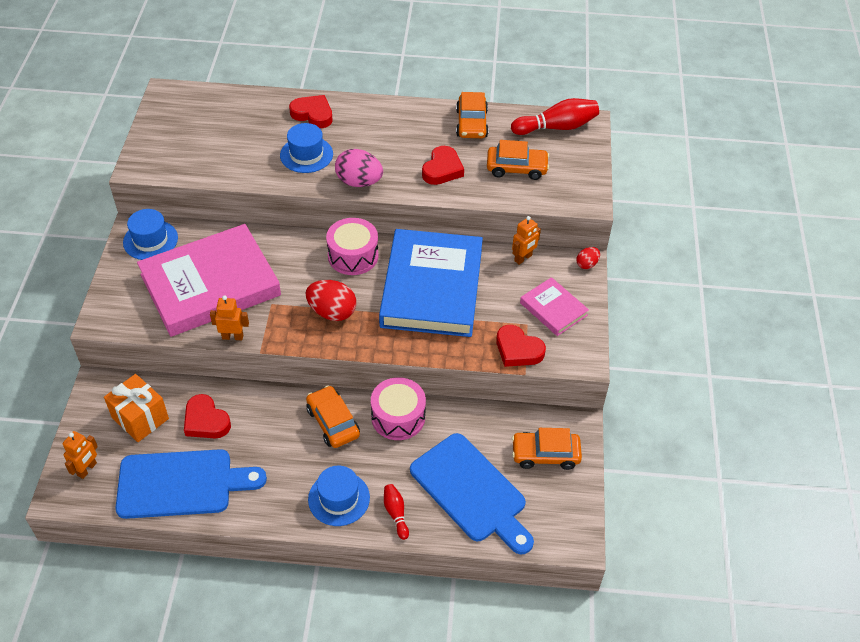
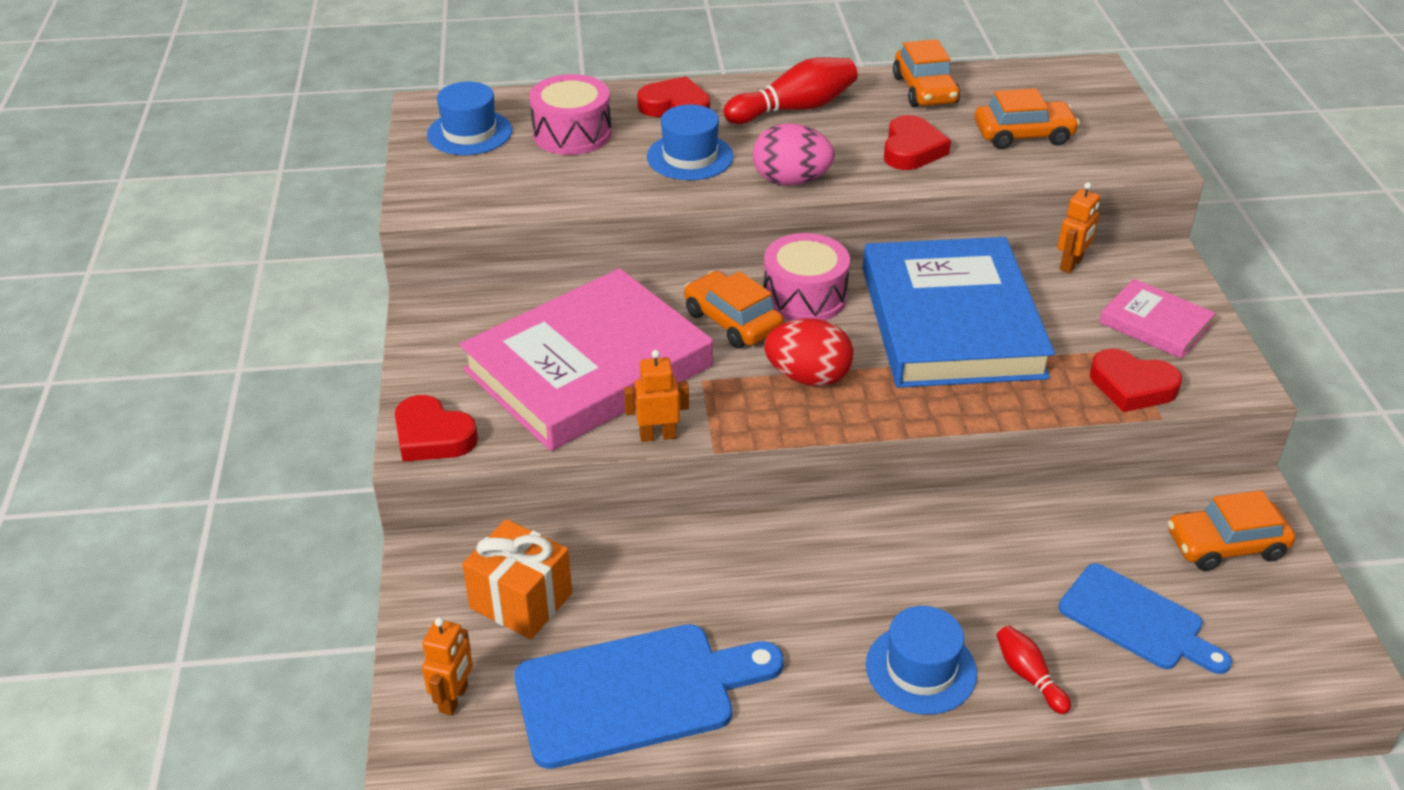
camera: 10 degrees left, 10 degrees down
blue hat [123,209,178,260] -> blue hat moved to [427,82,512,155]
red heart [184,394,231,438] -> red heart moved to [395,395,478,462]
orange car [306,385,360,448] -> orange car moved to [684,271,784,348]
pink drum [371,377,426,440] -> pink drum moved to [529,74,611,155]
blue cutting board [410,433,534,554] -> blue cutting board [1058,563,1232,674], size x0.66
red bowling pin [511,98,599,135] -> red bowling pin moved to [723,57,858,124]
red egg [577,247,600,269] -> none

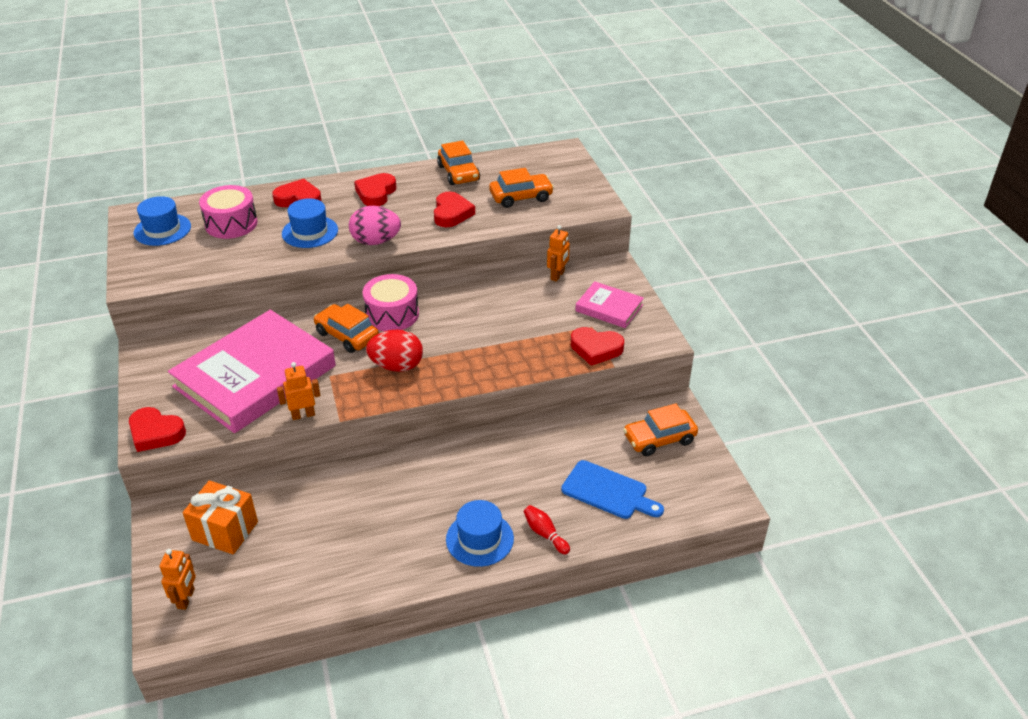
camera: 10 degrees left, 0 degrees up
blue cutting board [514,624,784,769] -> none
red bowling pin [723,57,858,124] -> red heart [354,173,397,206]
blue book [863,237,1055,388] -> none

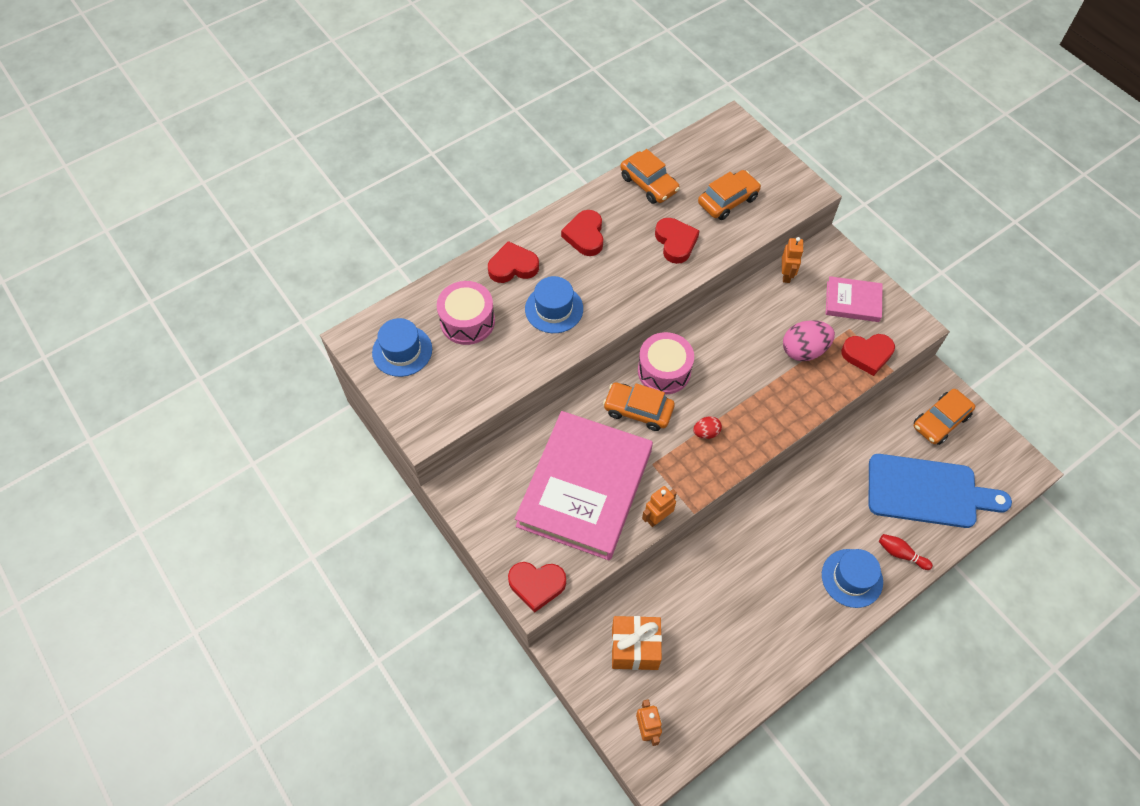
camera: 20 degrees left, 20 degrees up
pink egg [349,206,401,245] -> pink egg moved to [783,320,835,361]
red egg [366,330,423,372] -> red egg [693,416,722,439], size x0.54
blue cutting board [561,460,664,519] -> blue cutting board [869,454,1012,528], size x1.52

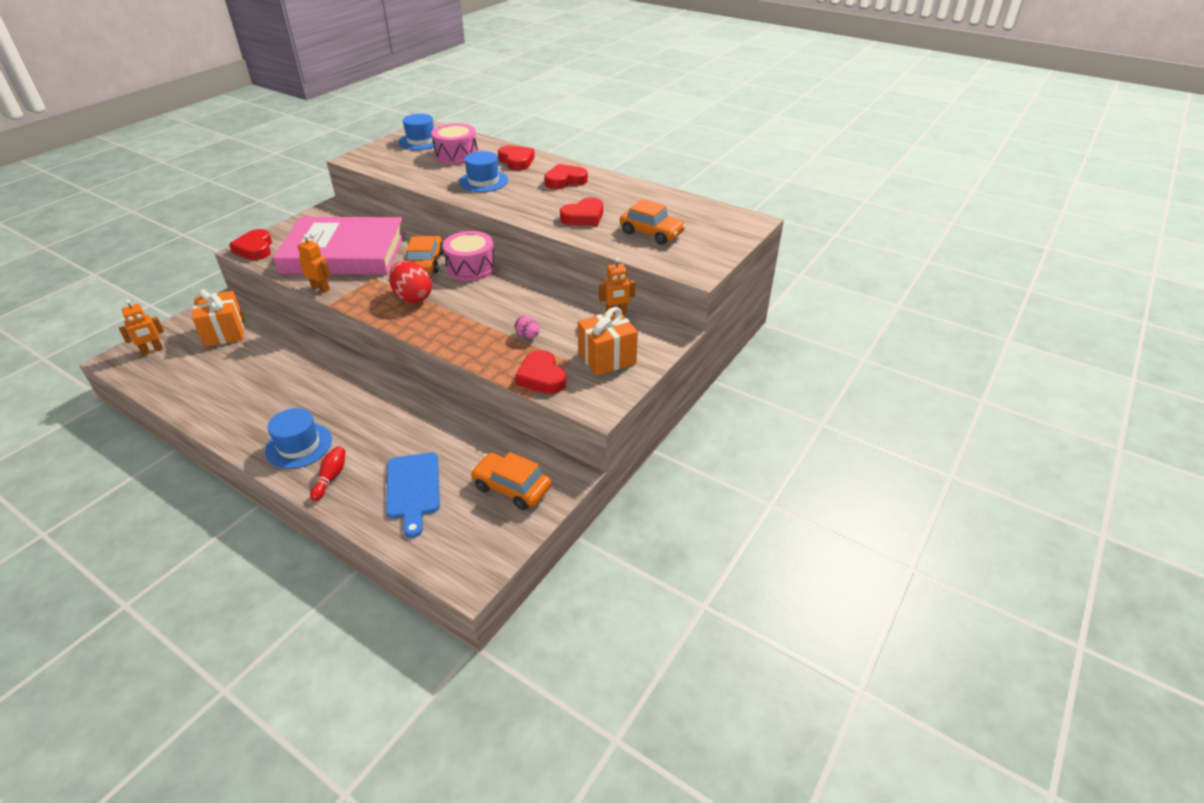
camera: 70 degrees right, 20 degrees down
orange car [620,149,680,204] -> none
red egg [693,416,722,439] -> red egg [389,261,432,303], size x1.87
pink egg [783,320,835,361] -> pink egg [515,316,539,339], size x0.54
pink book [826,276,883,322] -> orange gift [578,307,638,376]
blue cutting board [869,454,1012,528] -> blue cutting board [386,453,440,538], size x0.66

